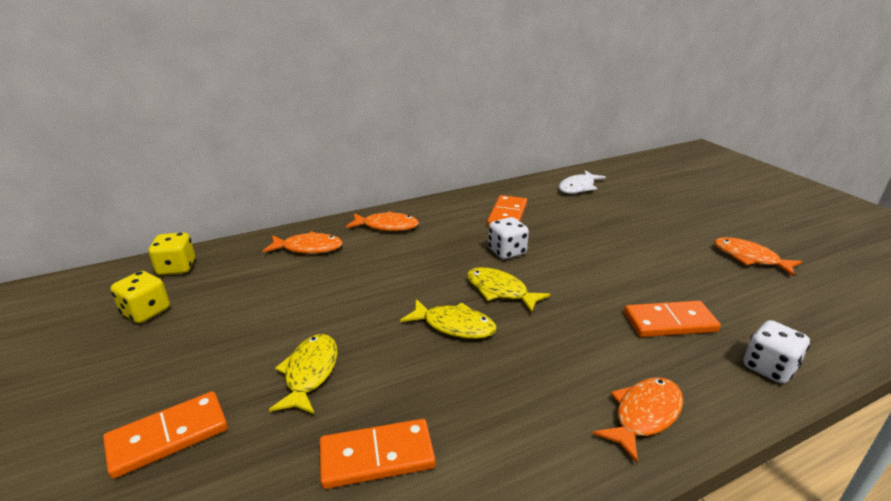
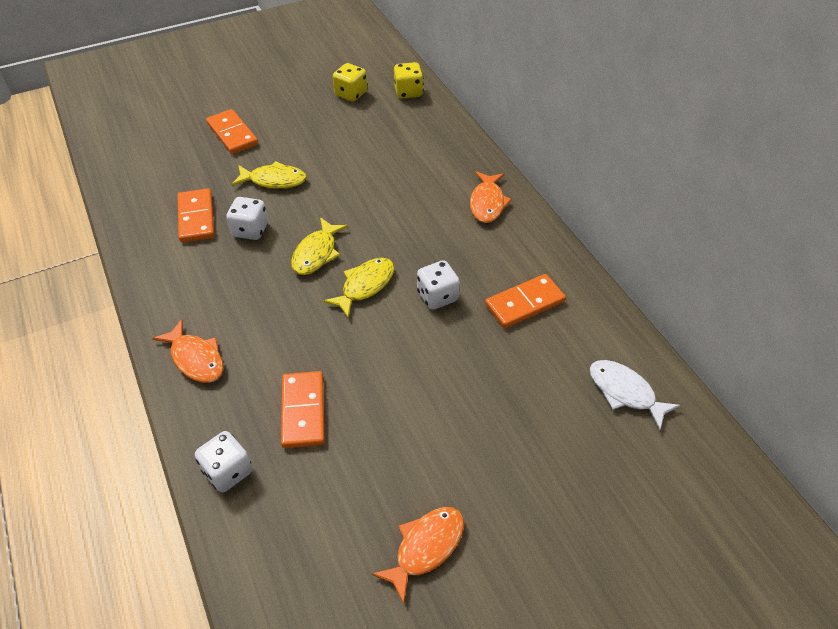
camera: 90 degrees right, 20 degrees up
orange fish [263,231,343,254] -> none
orange domino [487,195,527,226] -> orange domino turned 45 degrees counterclockwise [485,274,566,328]
none -> white dice [226,197,268,240]

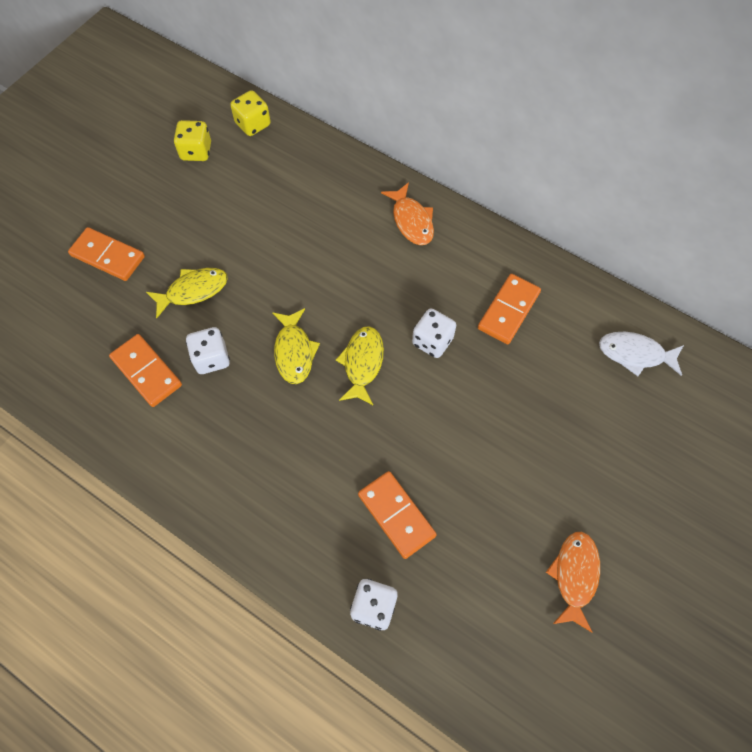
camera: 30 degrees left, 15 degrees up
orange fish [152,319,224,383] -> none

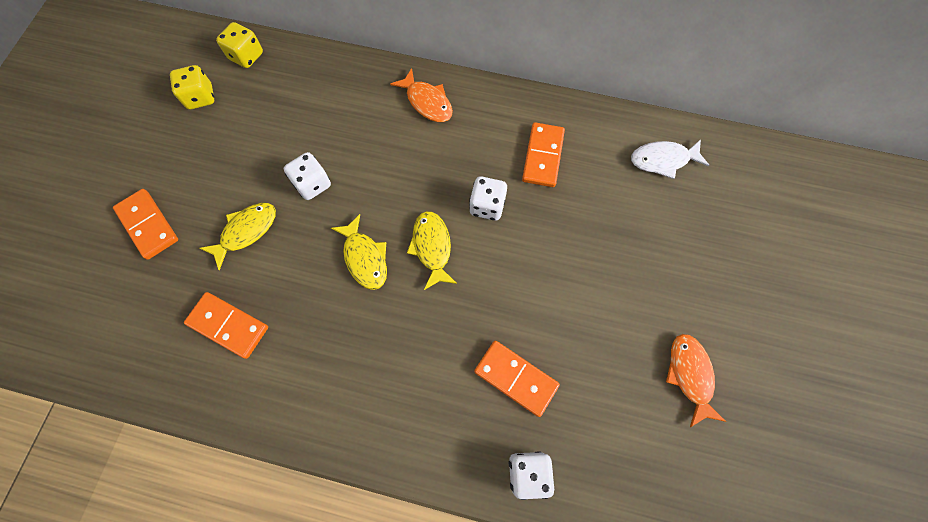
camera: 20 degrees left, 5 degrees up
orange domino [68,227,145,281] -> orange domino turned 45 degrees clockwise [113,189,178,260]
white dice [186,327,230,374] -> white dice moved to [284,152,331,200]

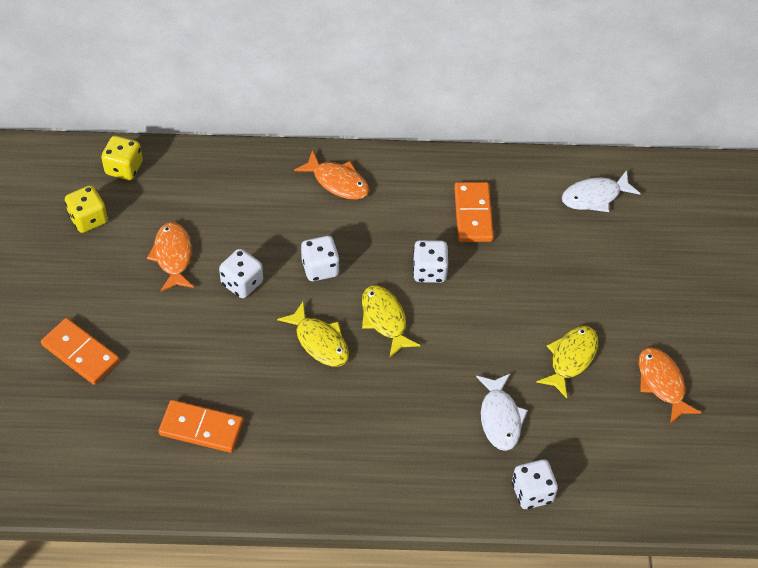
camera: 15 degrees left, 15 degrees down
yellow fish [199,203,276,271] -> yellow fish moved to [536,326,598,398]
orange domino [474,341,560,417] -> white fish [476,373,528,451]
none -> orange fish [147,222,194,292]
none -> white dice [301,236,340,281]

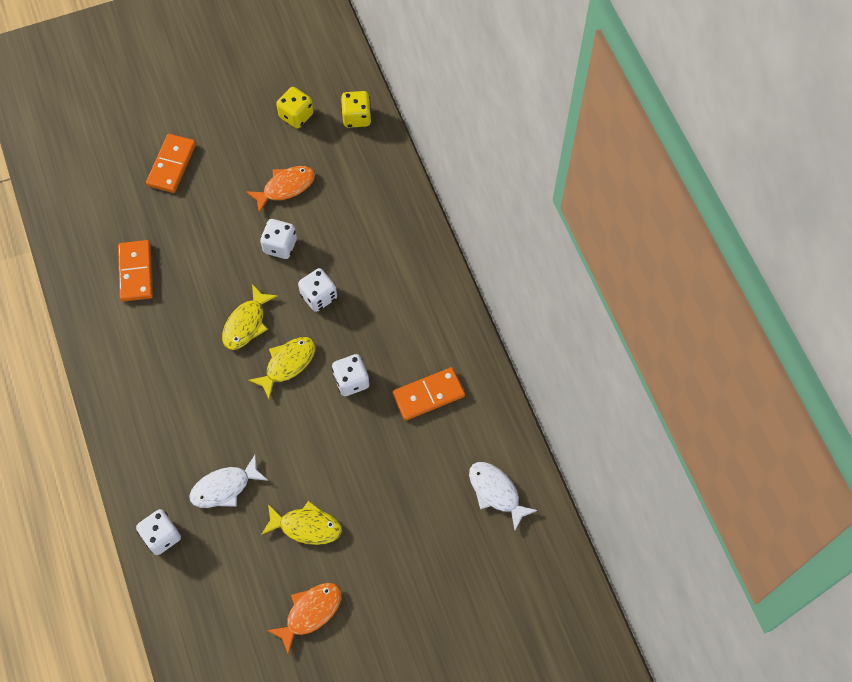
camera: 70 degrees right, 10 degrees up
orange fish [294,150,369,200] -> none

